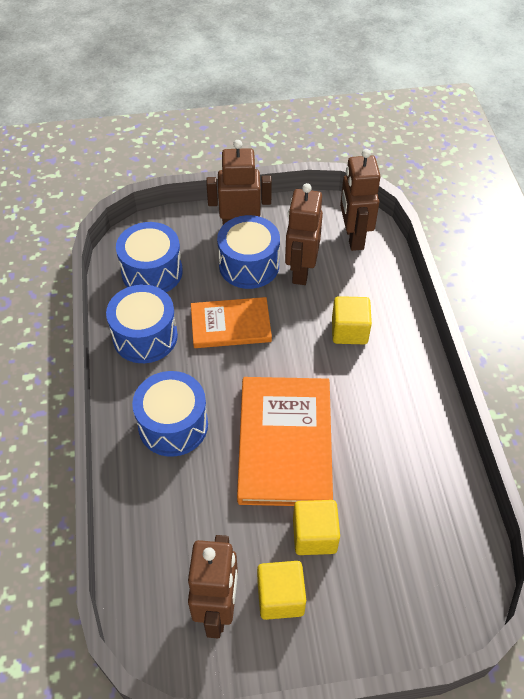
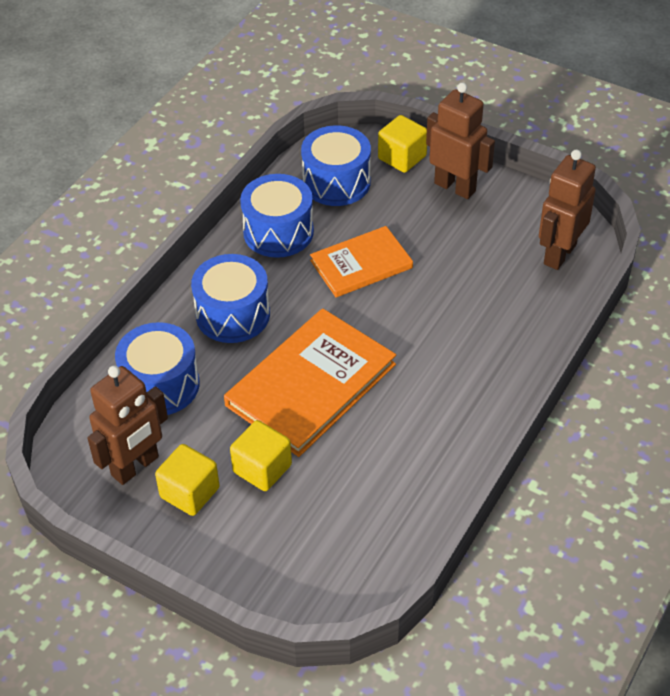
camera: 40 degrees right, 5 degrees down
orange book [191,297,272,348] -> orange book turned 60 degrees counterclockwise [310,226,413,297]
blue drum [217,215,280,289] -> blue drum moved to [115,322,200,415]
brown robot [285,183,323,285] -> none
yellow cube [332,296,372,344] -> yellow cube moved to [378,115,427,173]

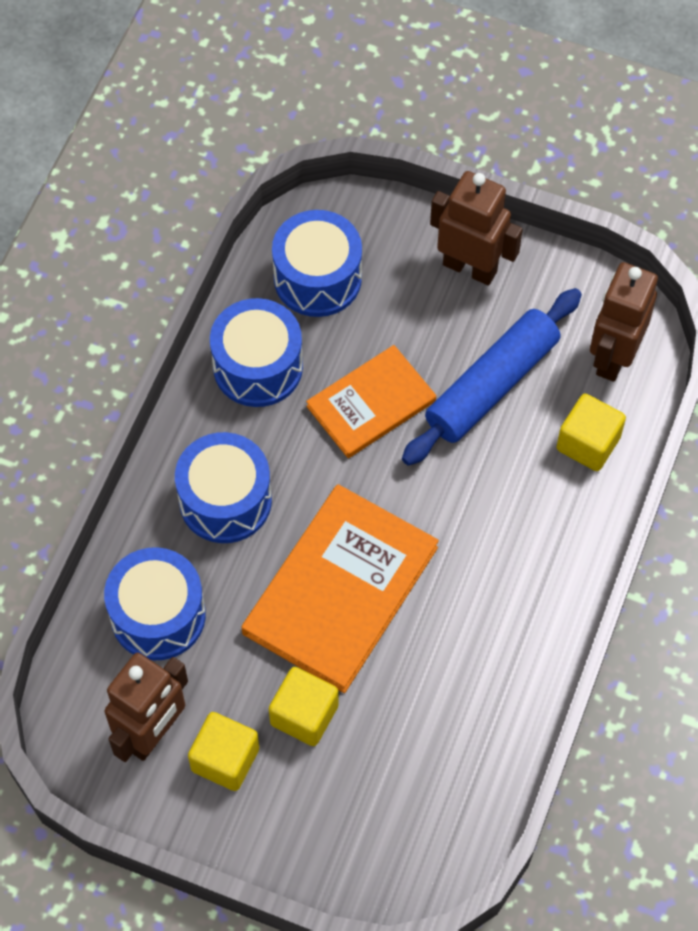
camera: 10 degrees left, 15 degrees up
yellow cube [378,115,427,173] -> yellow cube moved to [557,394,626,471]
none -> blue rolling pin [402,288,582,466]

